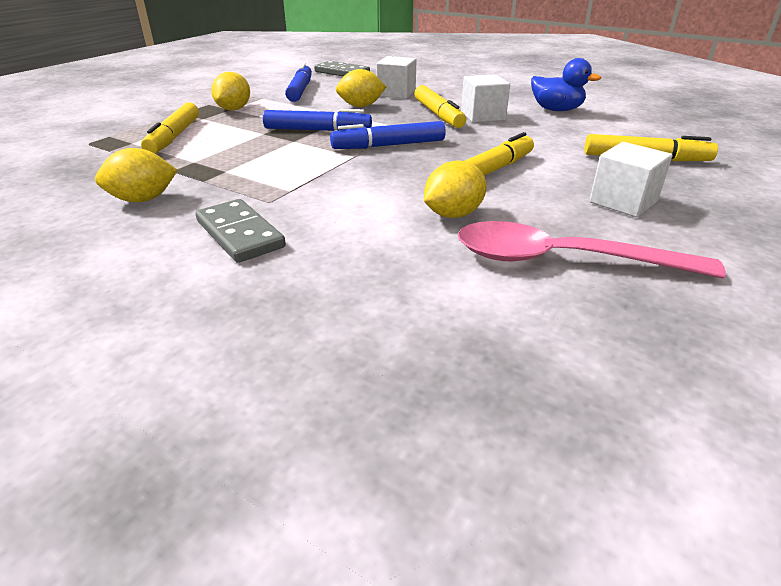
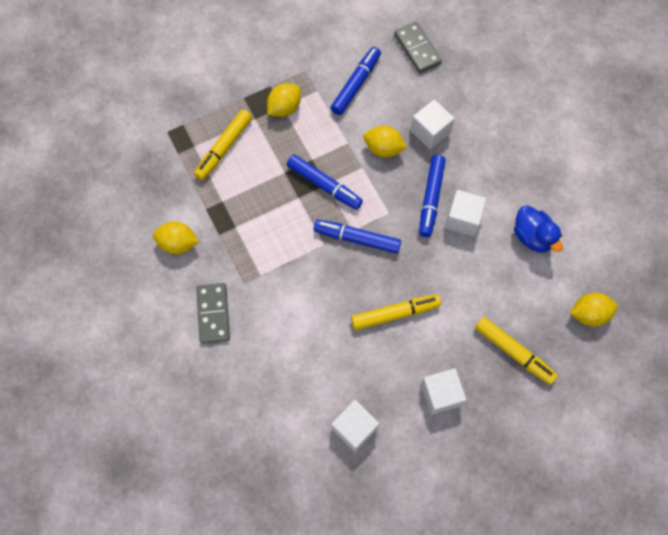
camera: 30 degrees right, 35 degrees up
yellow marker [414,85,466,128] -> blue marker [419,155,446,237]
yellow lemon [424,160,487,218] -> yellow lemon moved to [570,293,618,326]
pink spoon [457,221,726,278] -> white cube [331,400,379,452]

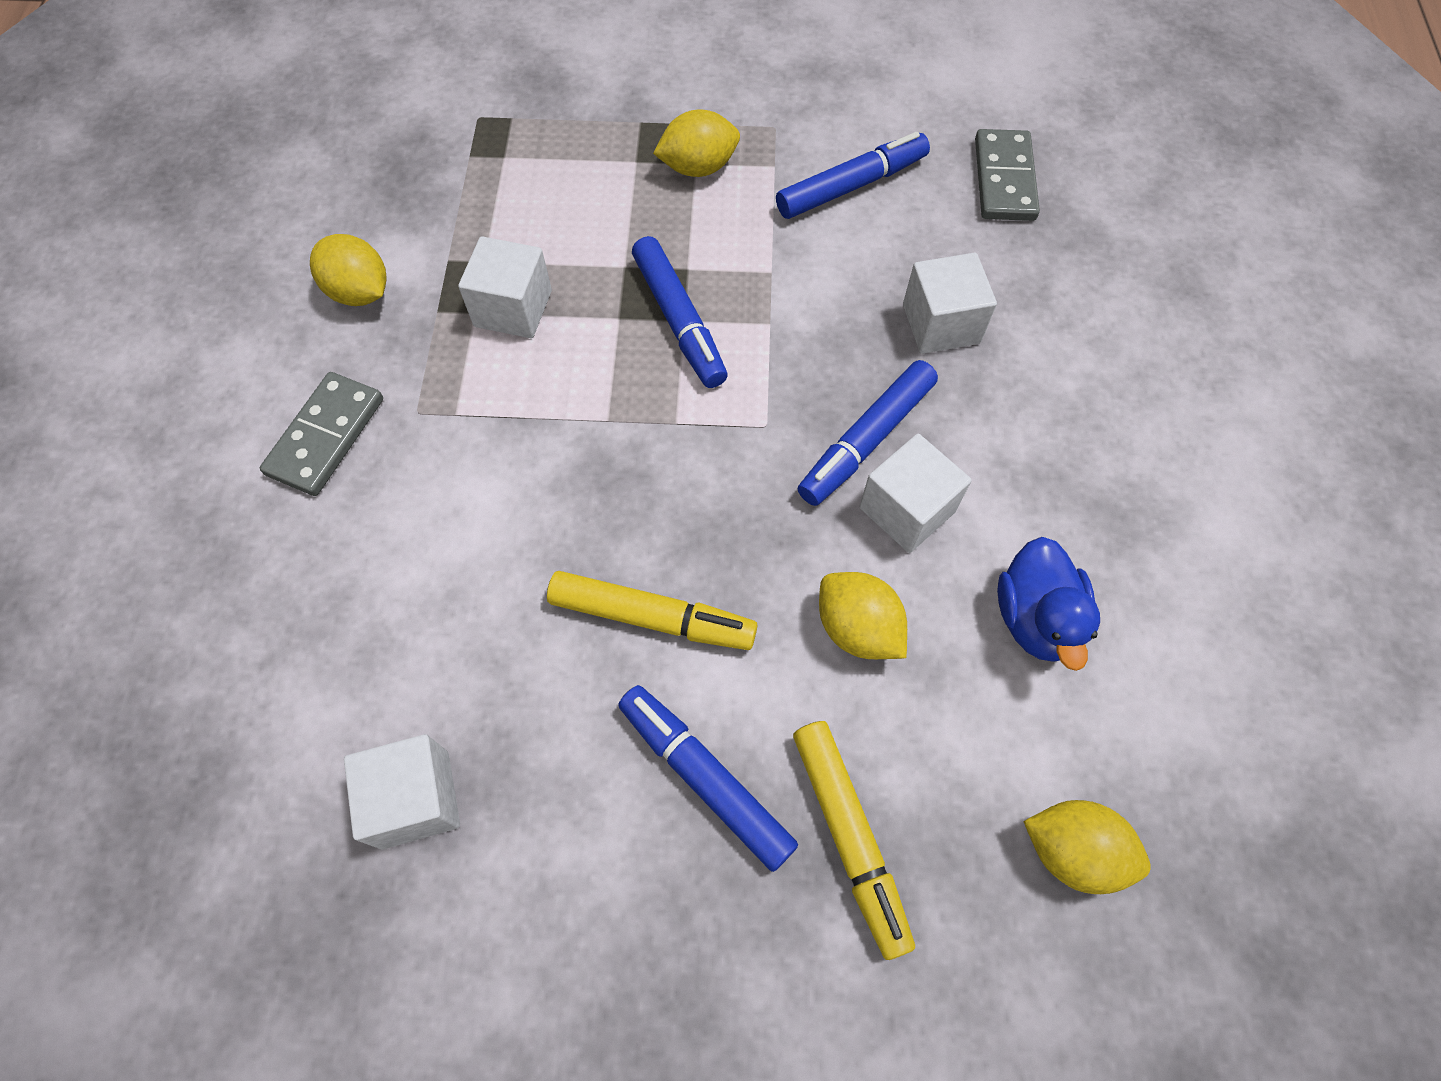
camera: 30 degrees right, 5 degrees down
yellow marker [194,109,252,180] -> none
blue marker [314,220,401,254] -> blue marker moved to [618,685,798,872]
yellow lemon [364,126,407,157] -> yellow lemon moved to [819,572,907,659]
white cube [421,368,467,415] -> white cube moved to [458,236,552,338]

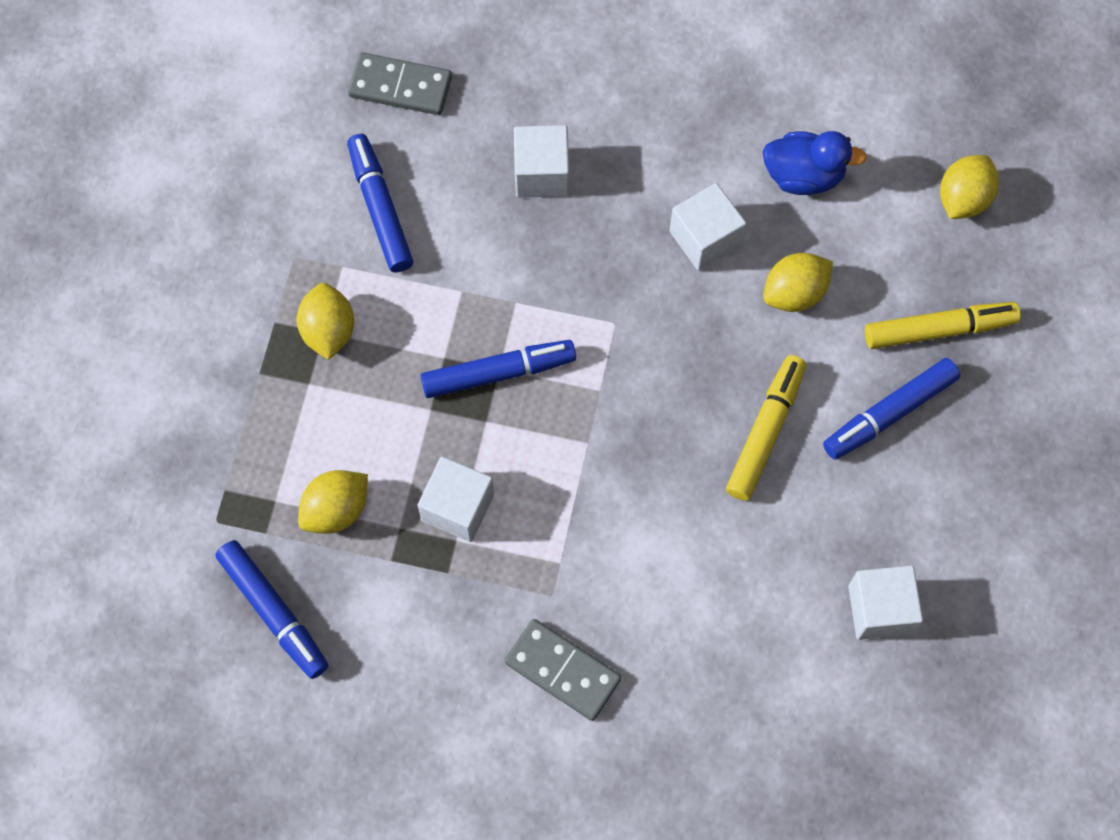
camera: 80 degrees left, 5 degrees up
yellow lemon [310,234,387,306] -> yellow lemon moved to [298,470,368,534]
blue marker [798,360,938,506] -> blue marker moved to [215,540,328,679]

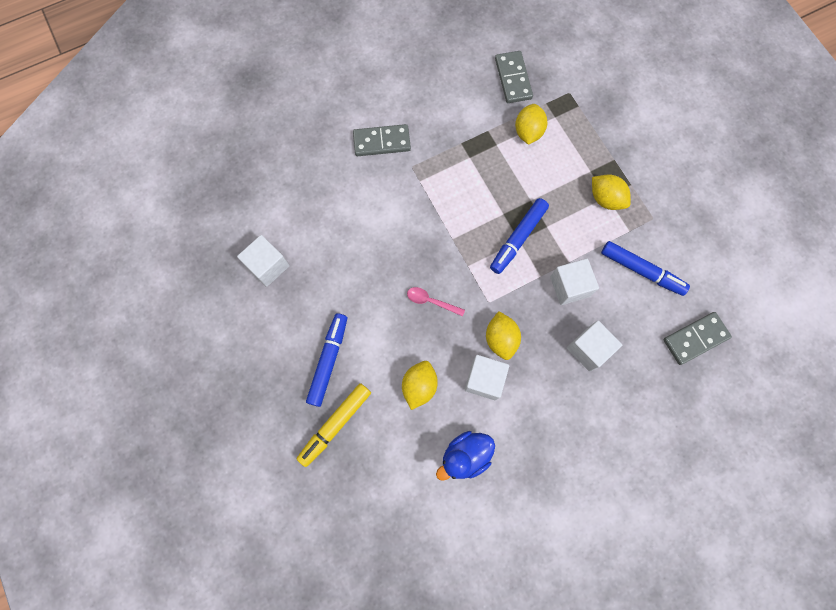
camera: 140 degrees right, 5 degrees up
blue marker [215,540,328,679] -> grey domino [495,51,533,103]
white cube [418,457,494,542] -> white cube moved to [550,259,599,305]
yellow marker [726,355,806,501] -> none
yellow lemon [940,155,999,219] -> yellow lemon moved to [486,311,521,360]
none -> pink spoon [407,287,465,316]

